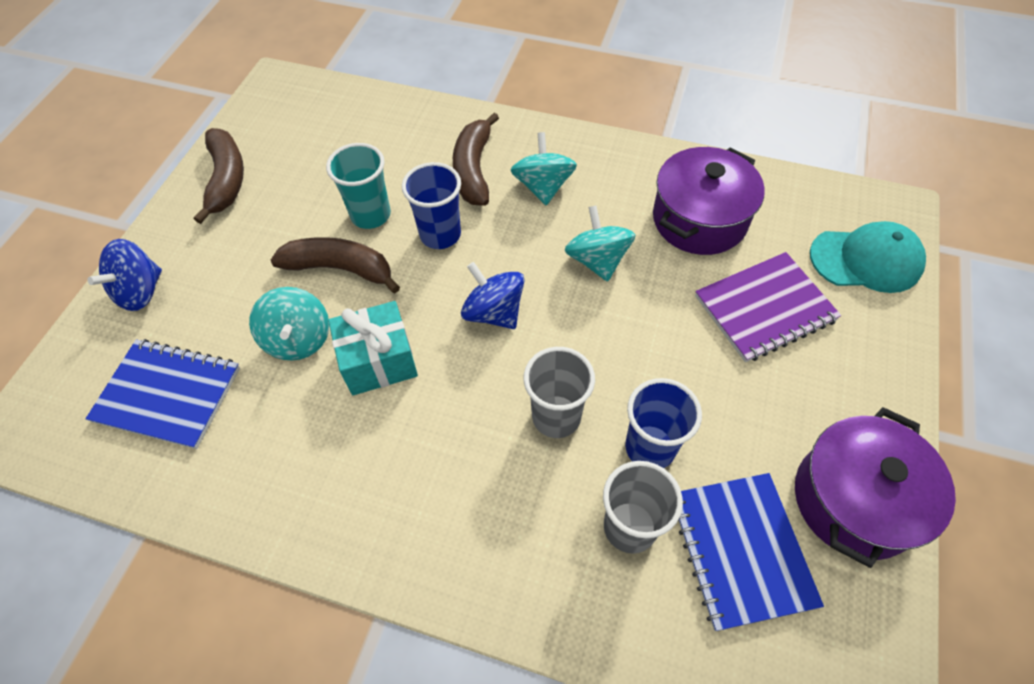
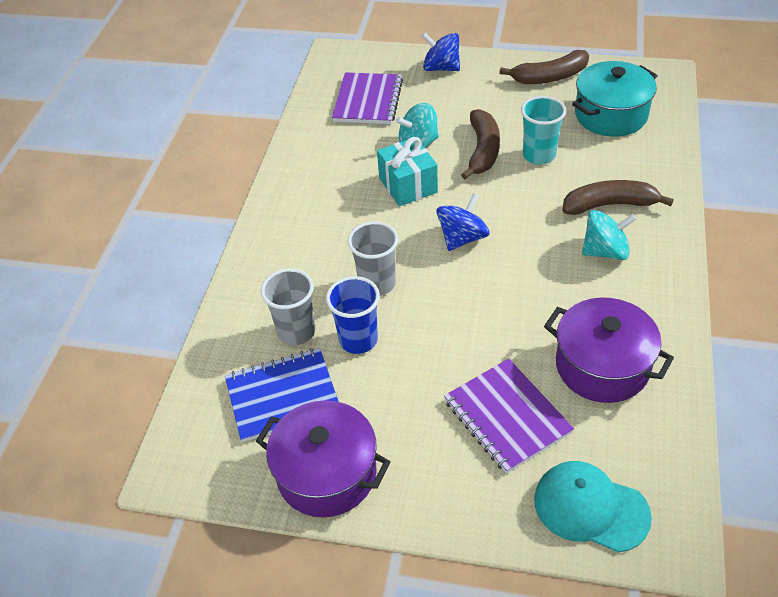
camera: 85 degrees right, 10 degrees down
blue notebook [85,339,240,449] -> purple notebook [332,72,403,124]
blue cup [402,162,461,249] -> none
turquoise spinning top [565,205,635,282] -> none
turquoise cap [810,221,926,293] -> turquoise cap turned 120 degrees clockwise [534,461,652,553]
none -> turquoise pot [572,61,658,137]

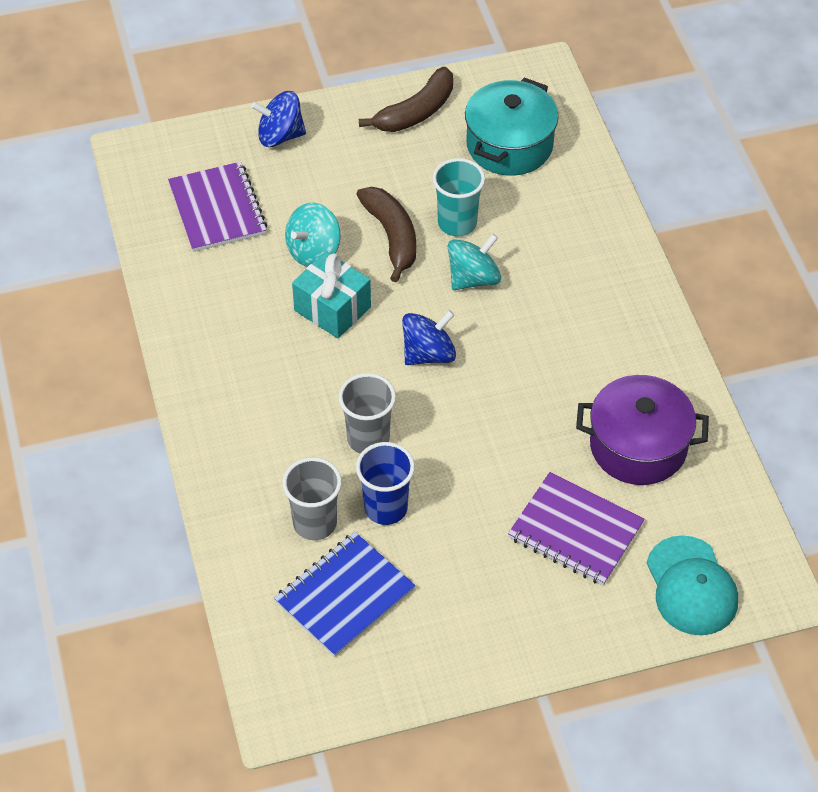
camera: 30 degrees left, 5 degrees up
purple pot [256,400,391,517] -> none
blue spinning top [436,193,489,251] -> blue spinning top turned 45 degrees clockwise [402,310,456,365]
turquoise cap [534,461,652,553] -> turquoise cap turned 105 degrees counterclockwise [647,535,738,635]
brown banana [562,180,674,215] -> none
turquoise spinning top [582,210,636,260] -> turquoise spinning top moved to [448,233,501,290]

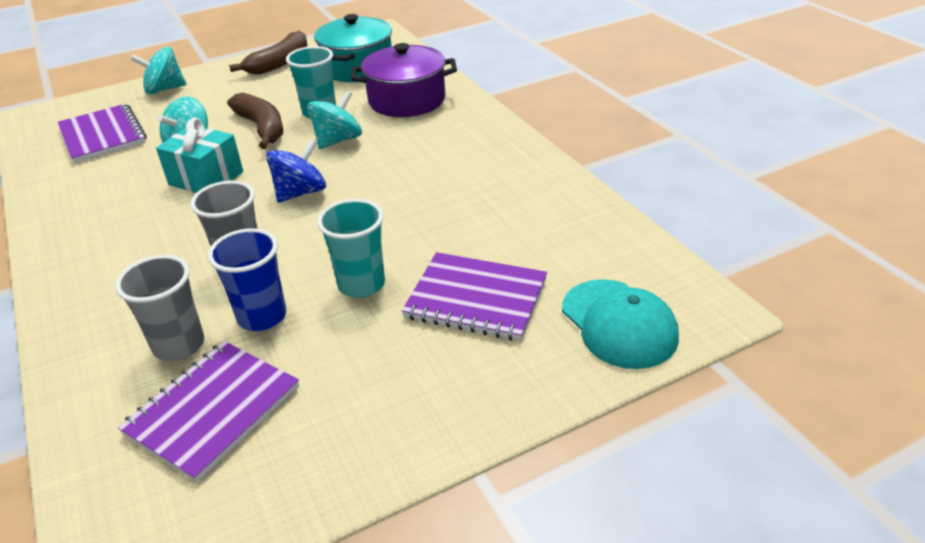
camera: 10 degrees left, 15 degrees down
blue spinning top [251,91,306,147] -> turquoise spinning top [130,46,186,95]
blue notebook [274,532,415,657] -> purple notebook [118,341,299,482]
purple pot [576,375,709,485] -> purple pot moved to [351,43,457,117]
none -> turquoise cup [317,199,385,298]

